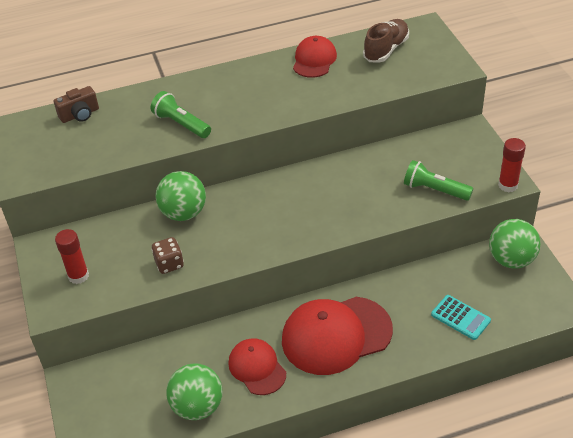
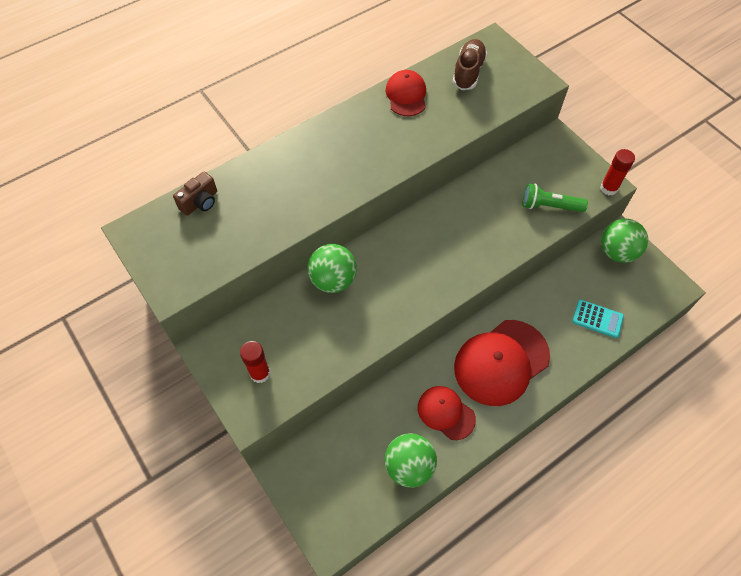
camera: 20 degrees left, 15 degrees up
green flashlight [151,91,211,138] -> none
brown dice [151,237,184,274] -> none

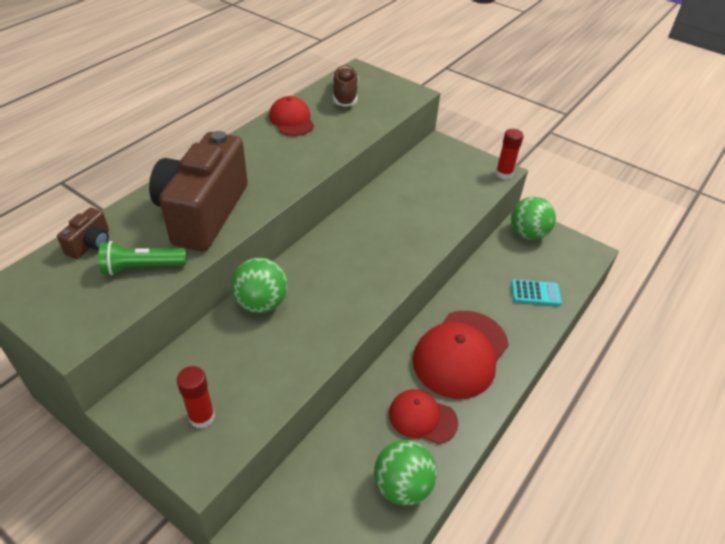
camera: 20 degrees left, 15 degrees down
green flashlight [523,183,588,212] -> green flashlight moved to [99,241,186,275]
none -> brown camera [149,131,248,251]

